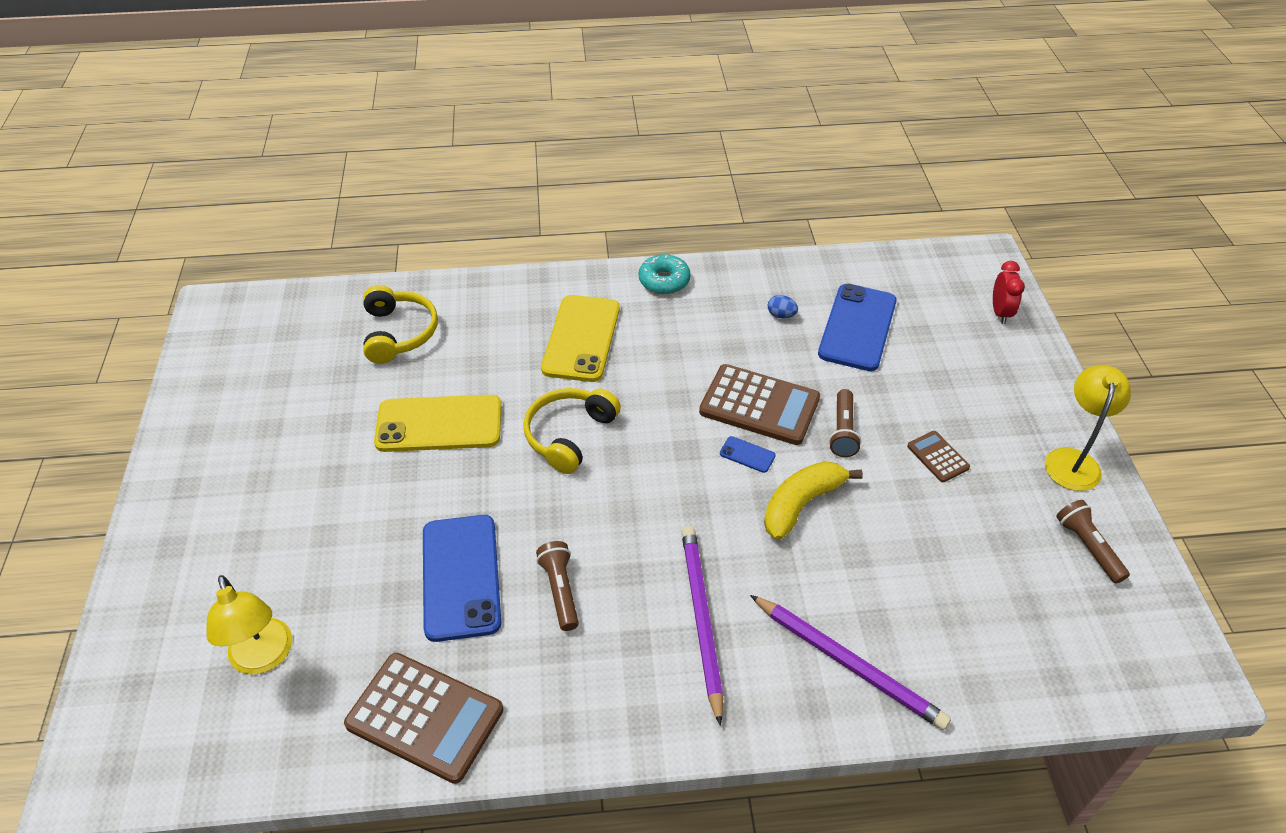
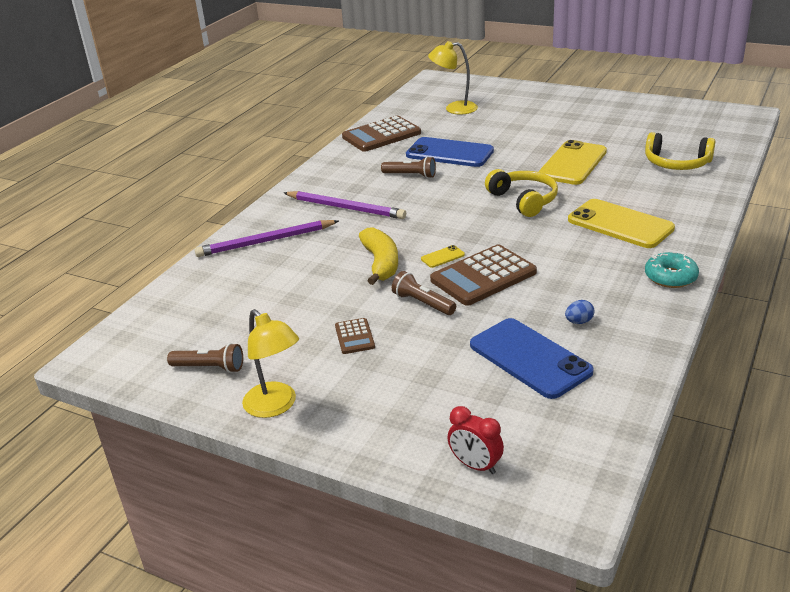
camera: 125 degrees right, 15 degrees down
blue phone [720,436,776,473] -> yellow phone [421,245,465,268]
brown calculator [907,431,970,482] -> brown calculator turned 75 degrees clockwise [335,318,375,354]

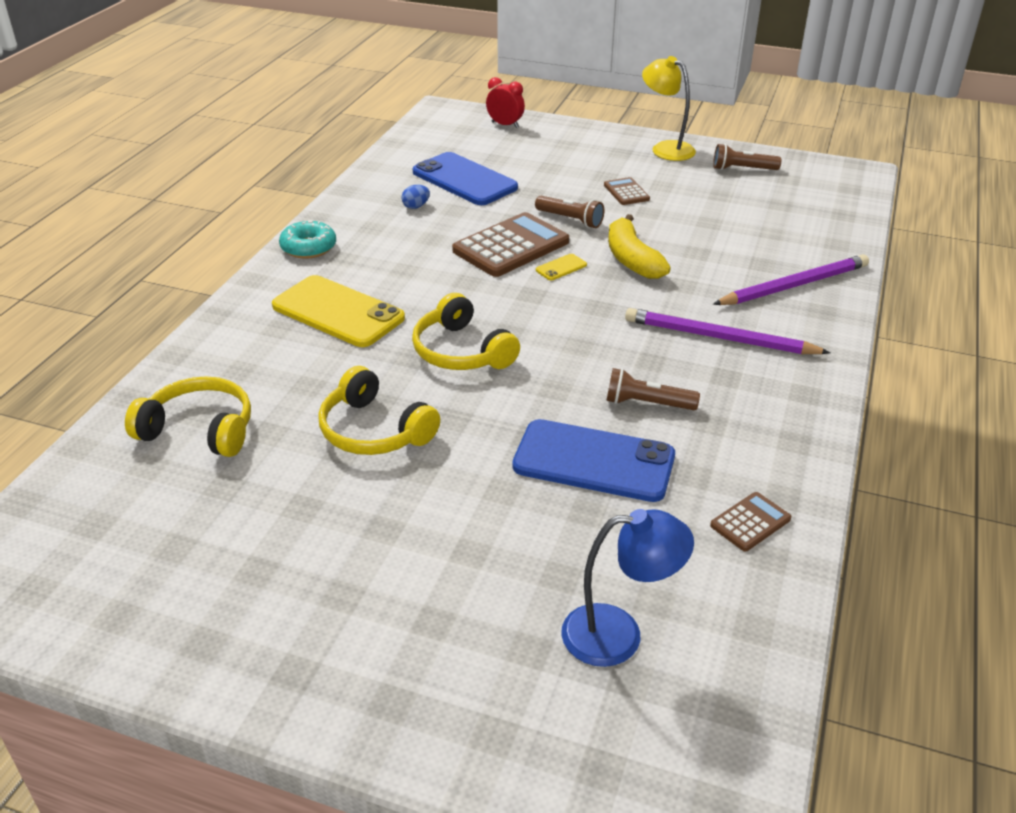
camera: 170 degrees right, 5 degrees up
brown calculator [342,116,421,152] -> brown calculator [710,492,791,551], size x0.50
yellow lamp [428,41,478,115] -> blue lamp [561,509,694,667]
yellow phone [538,140,607,185] -> yellow headphones [318,366,440,455]

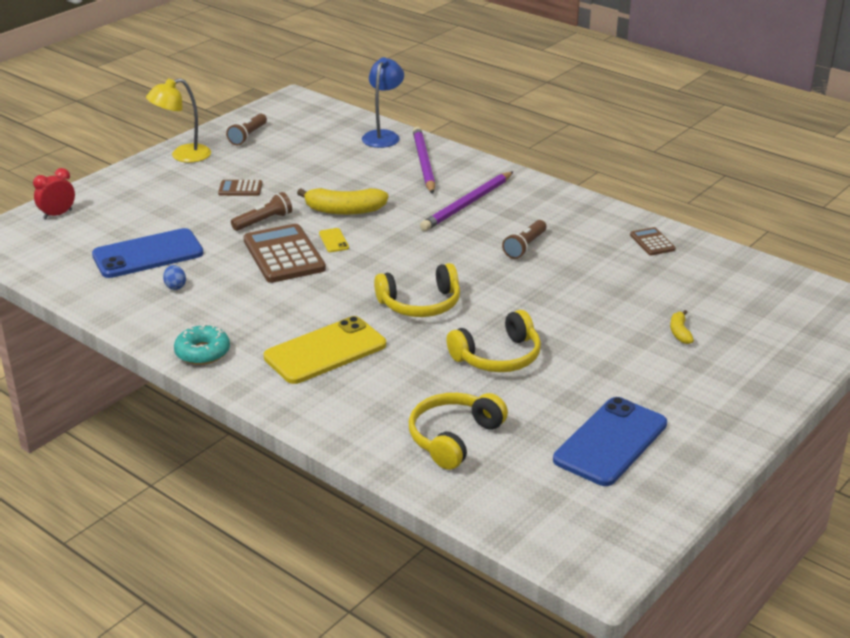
camera: 70 degrees left, 5 degrees down
blue phone [512,419,675,502] -> blue phone moved to [553,397,667,486]
blue lamp [561,509,694,667] -> blue lamp moved to [362,57,404,148]
none -> yellow banana [670,310,694,344]

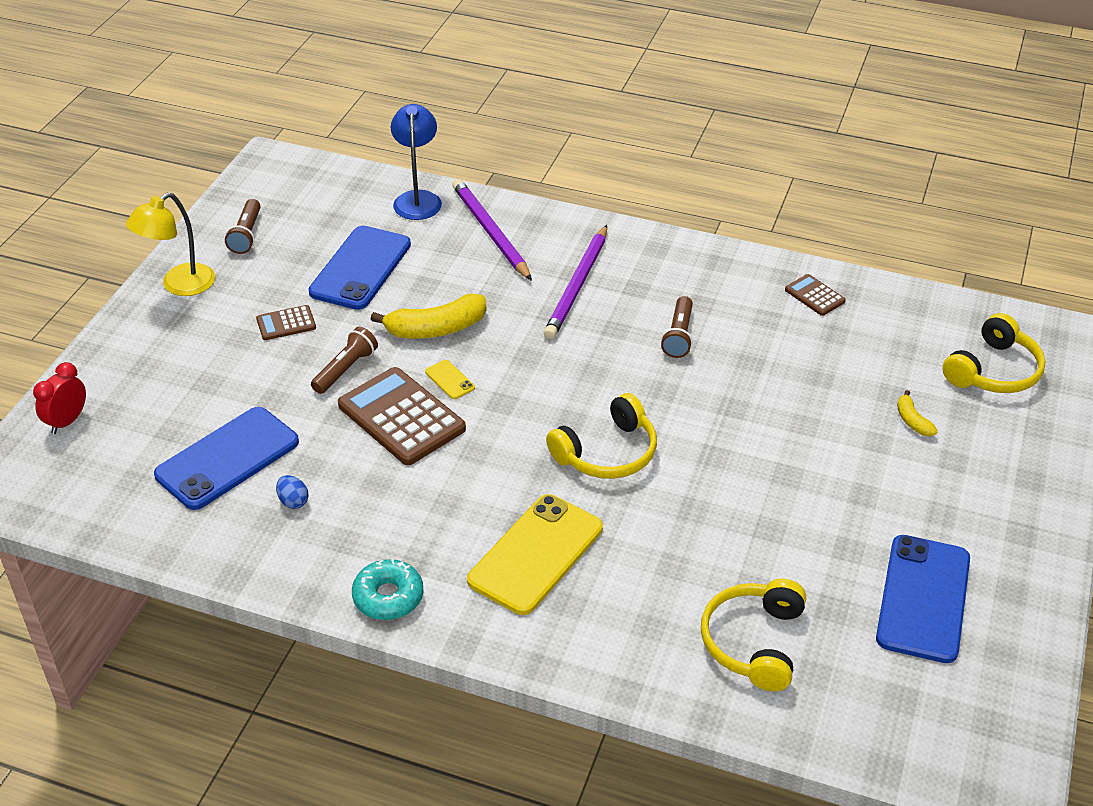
camera: 20 degrees left, 10 degrees up
yellow headphones [446,310,541,372] -> yellow headphones moved to [942,313,1046,393]
none -> blue phone [309,226,411,310]

